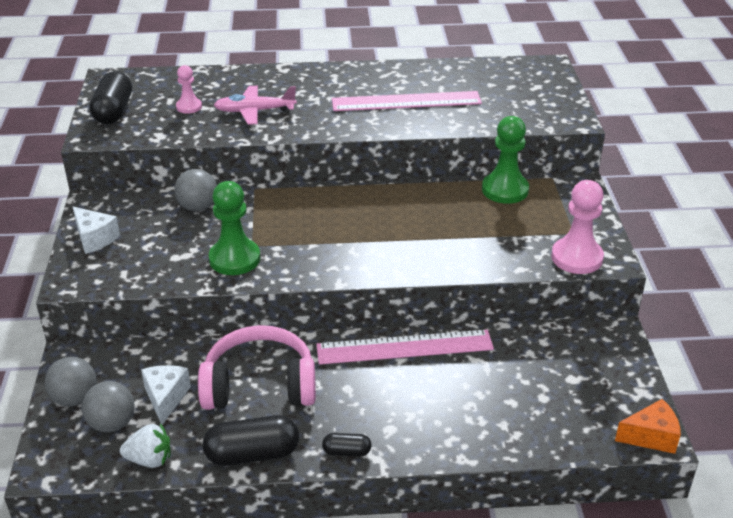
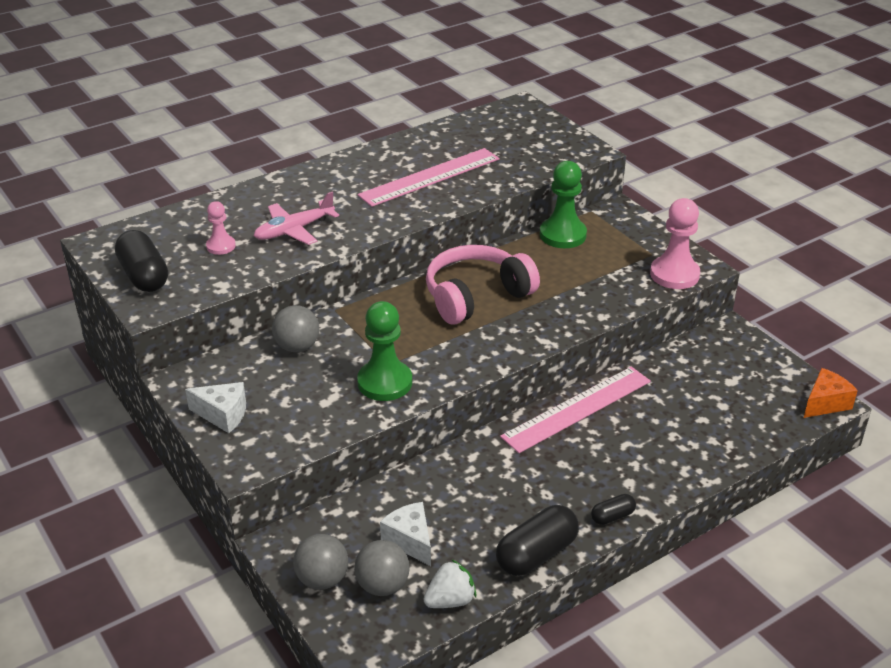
camera: 30 degrees left, 0 degrees up
pink headphones [198,325,316,410] -> pink headphones moved to [426,245,540,324]

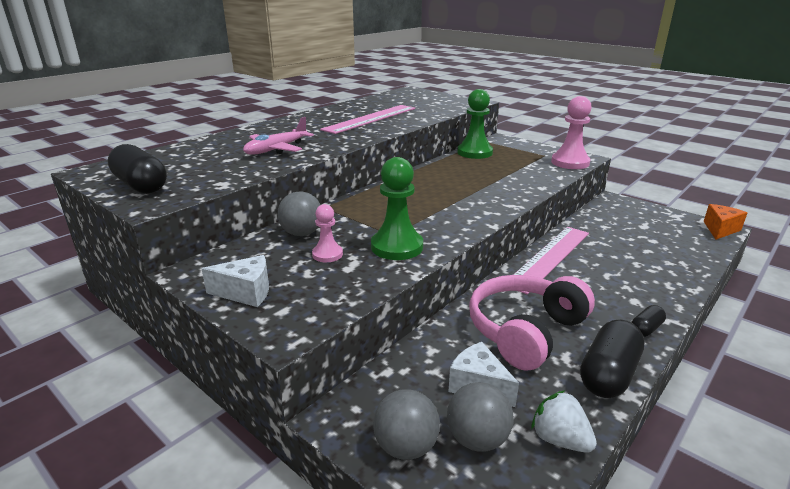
camera: 15 degrees left, 10 degrees down
pink pawn [206,201,236,255] -> pink pawn moved to [312,204,343,262]
white strawberry [423,559,476,608] -> white strawberry turned 90 degrees counterclockwise [531,390,597,453]
pink headphones [426,245,540,324] -> pink headphones moved to [469,275,595,371]

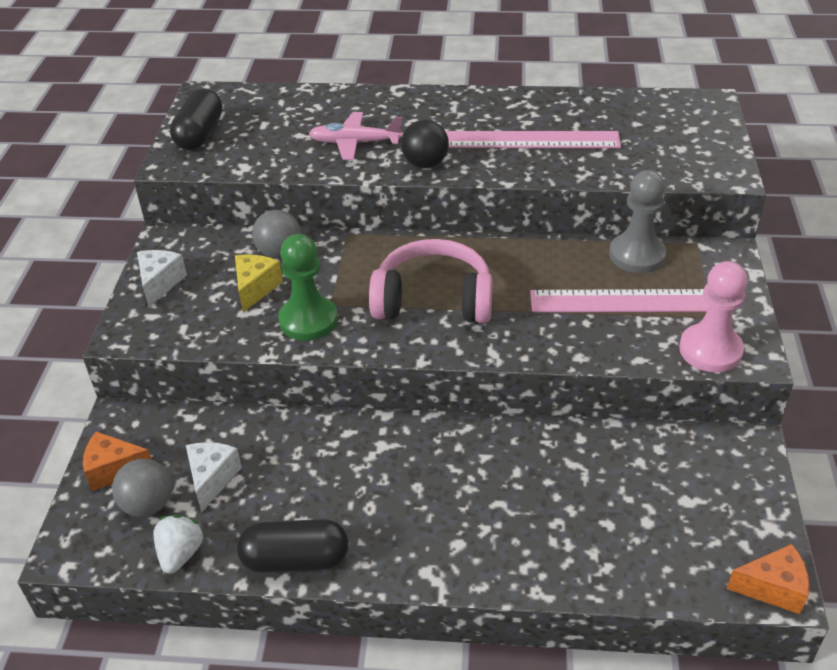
camera: 55 degrees right, 15 degrees up
white cheese [202,255,269,307] -> white cheese turned 135 degrees counterclockwise [137,250,187,307]
pink pawn [312,204,343,262] -> yellow cheese [235,255,283,313]
grey ball [373,389,440,460] -> orange cheese [83,431,152,491]
green pawn [457,89,493,159] -> grey pawn [609,170,666,273]
pink headphones [469,275,595,371] -> pink headphones moved to [369,239,493,323]
pink ruler [513,227,589,295] -> pink ruler moved to [530,289,709,312]
black capsule [631,305,666,337] -> none
none -> black ball [401,120,449,168]

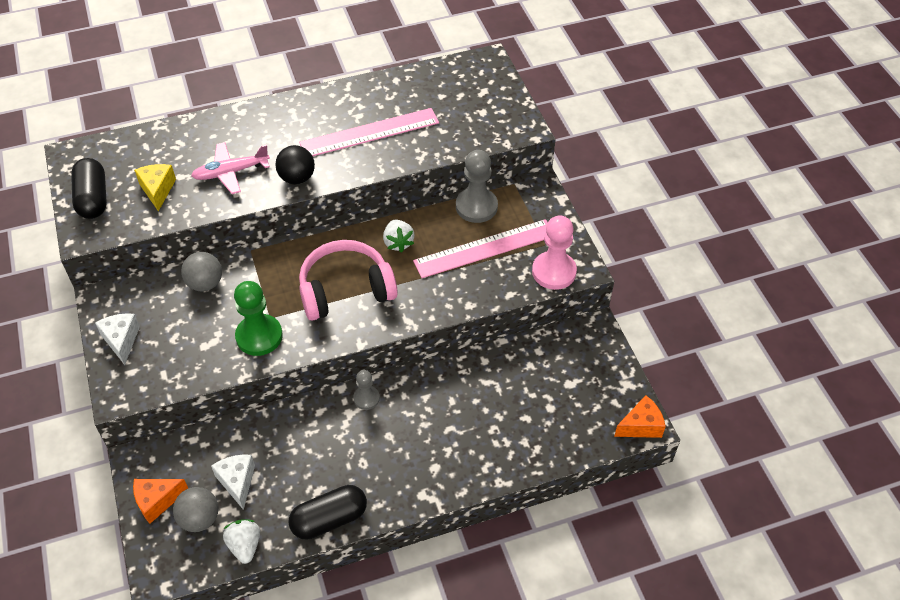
camera: 25 degrees left, 10 degrees up
yellow cheese [235,255,283,313] -> yellow cheese moved to [134,164,176,211]
none -> grey pawn [353,370,380,410]
none -> white strawberry [383,220,414,253]

